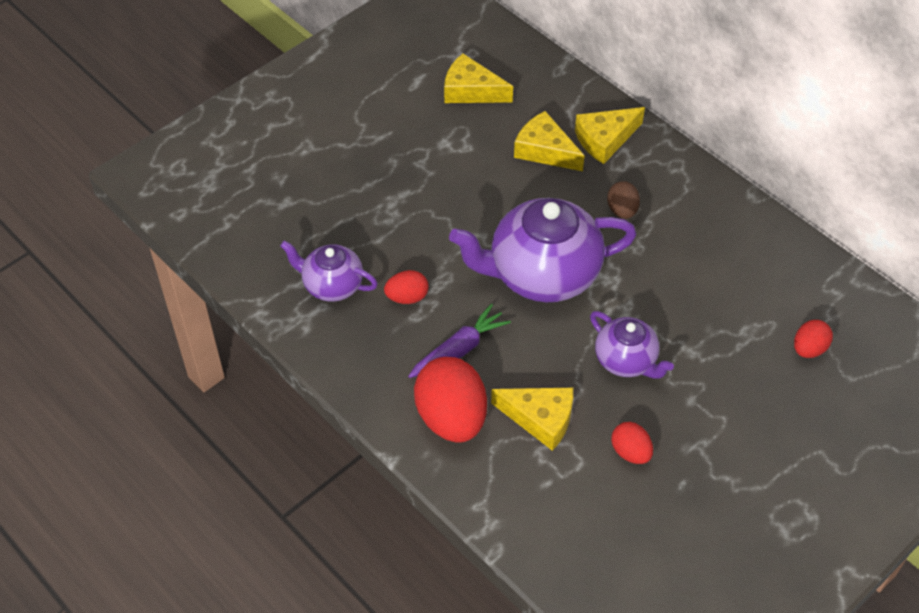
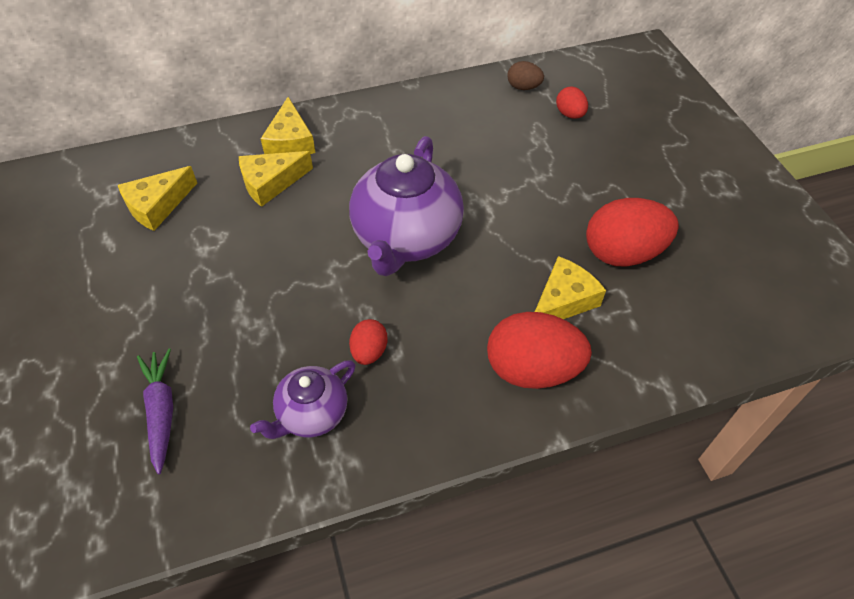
camera: 65 degrees left, 0 degrees up
purple carrot [408,304,511,378] -> purple carrot moved to [137,348,173,475]
purple teapot [590,311,674,379] -> none
brown egg [607,181,640,219] -> brown egg moved to [507,61,544,90]
red egg [611,422,653,464] -> red egg [586,198,679,267], size x1.97

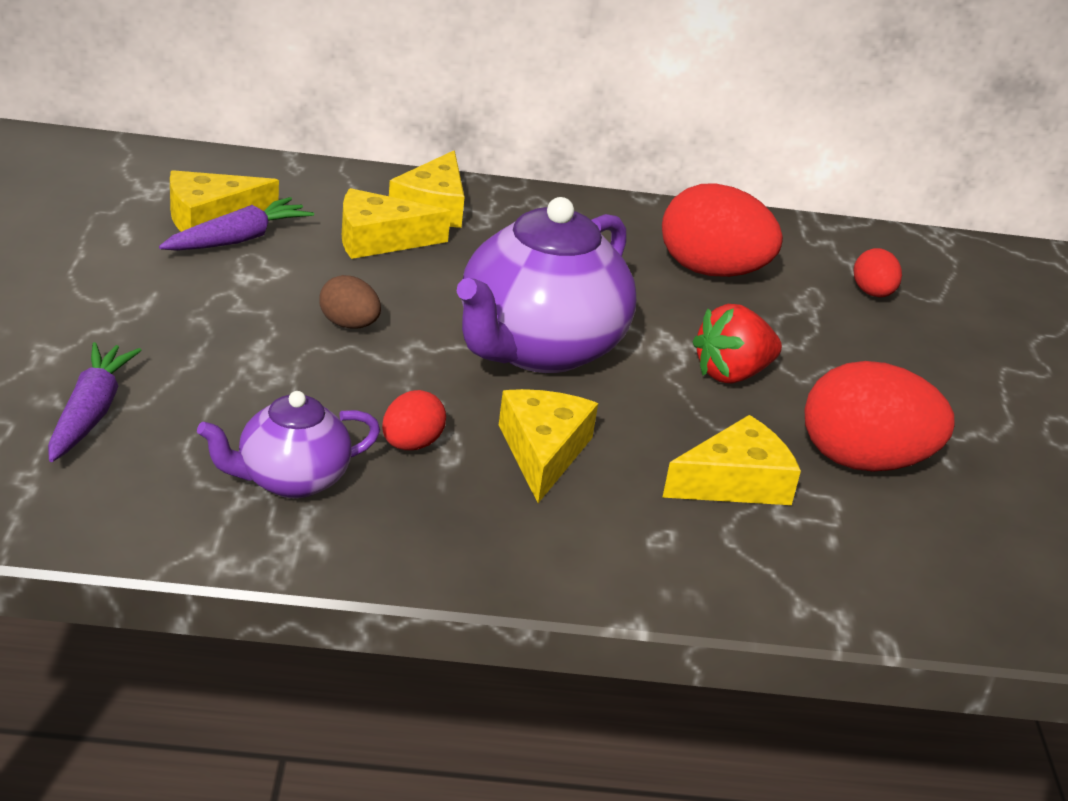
camera: 15 degrees right, 20 degrees down
red egg [487,312,592,389] -> red egg moved to [662,183,783,277]
brown egg [507,61,544,90] -> brown egg moved to [319,275,381,329]
none -> purple carrot [159,197,314,251]
none -> yellow cheese [499,389,598,503]
none -> red strawberry [692,304,782,383]

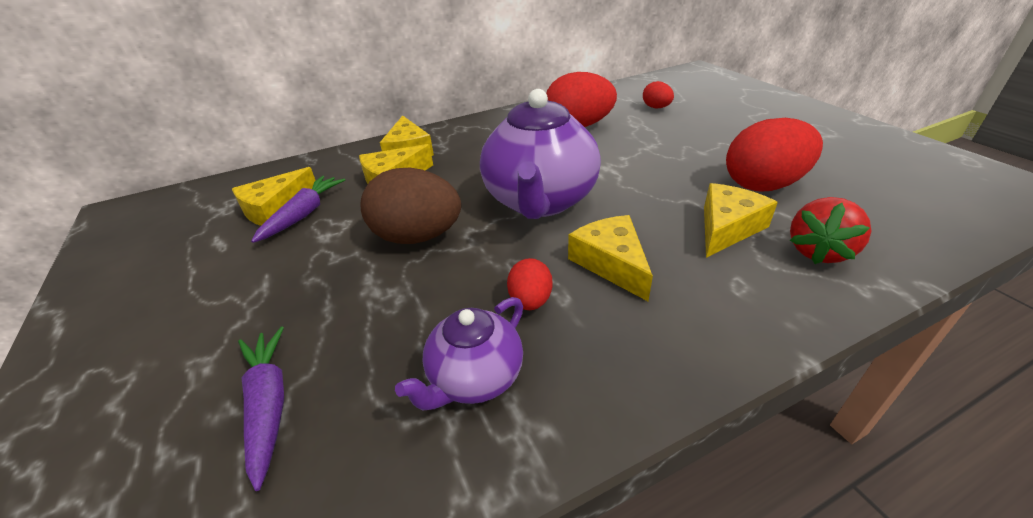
camera: 20 degrees left, 5 degrees up
brown egg [319,275,381,329] -> brown egg [360,168,461,244], size x1.97
red strawberry [692,304,782,383] -> red strawberry moved to [790,197,871,264]

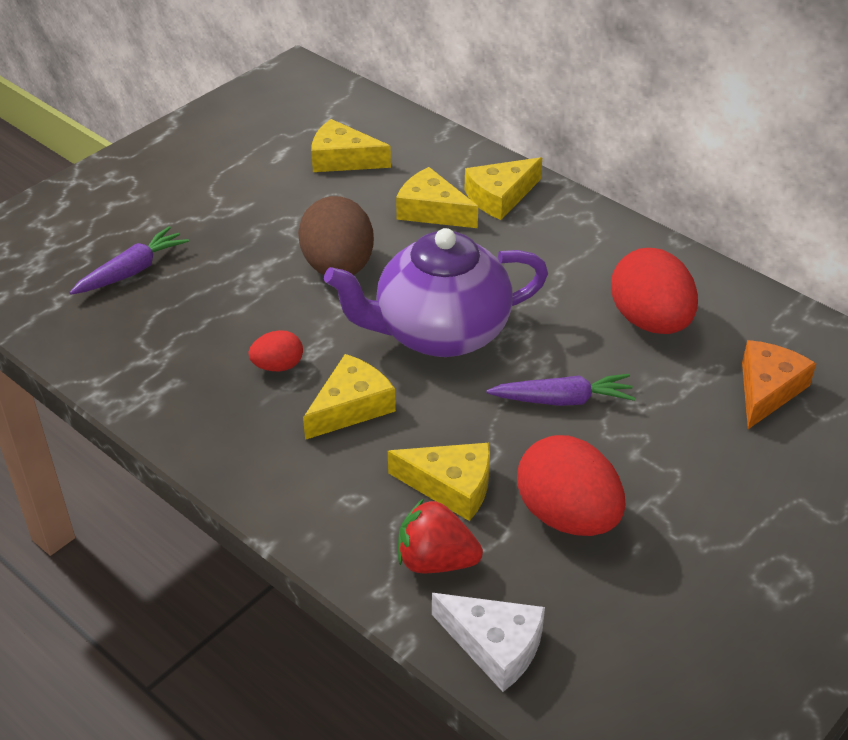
camera: 65 degrees right, 5 degrees up
purple carrot [251,176,345,243] -> purple carrot moved to [486,374,636,406]
purple teapot [395,297,523,411] -> none
red egg [643,81,674,108] -> orange cheese [742,340,816,429]
none -> white cheese [432,593,545,692]

